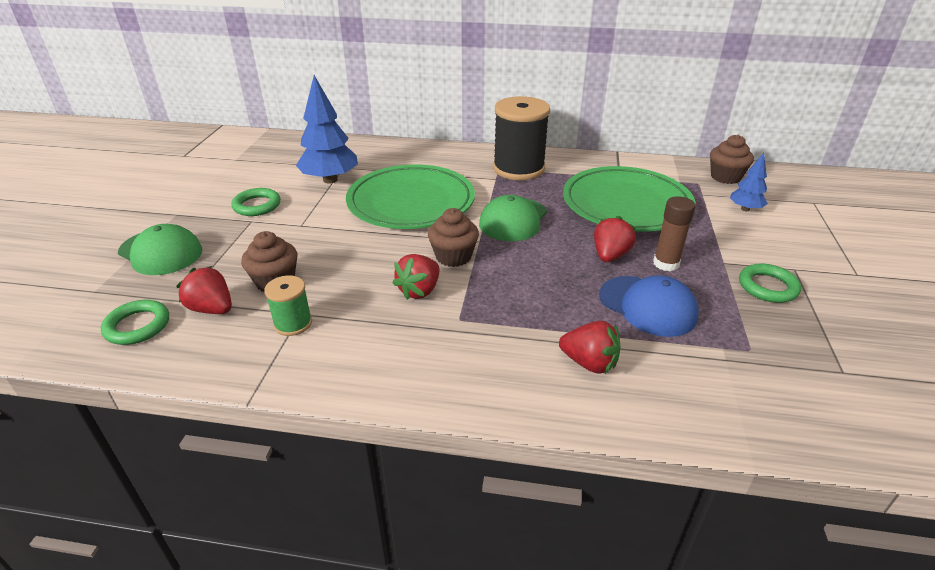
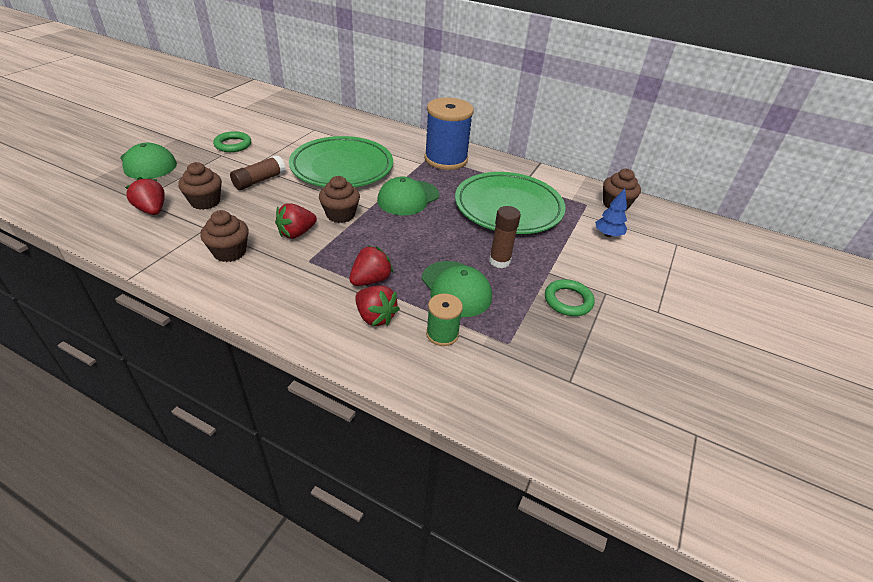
camera: 15 degrees right, 5 degrees up
green ring [101,300,169,345] -> none
green spool [264,275,312,336] -> green spool moved to [426,294,463,346]
blue tree [296,75,358,184] -> none
black spool [493,96,550,180] -> blue spool [424,98,474,170]
red strawberry [594,216,636,262] -> red strawberry moved to [349,245,393,286]
blue cap [599,276,699,337] -> green cap [421,261,492,317]
none -> brown cupcake [200,210,249,262]
none -> brown glue stick [230,155,286,190]

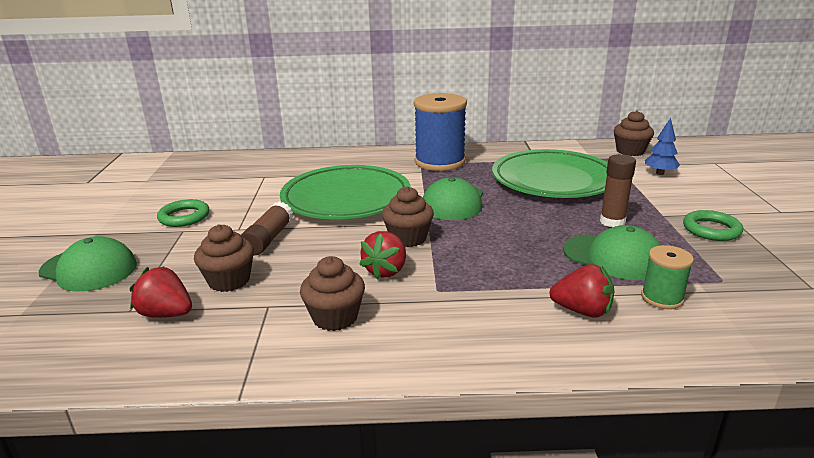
camera: 25 degrees left, 15 degrees down
red strawberry [349,245,393,286] -> none

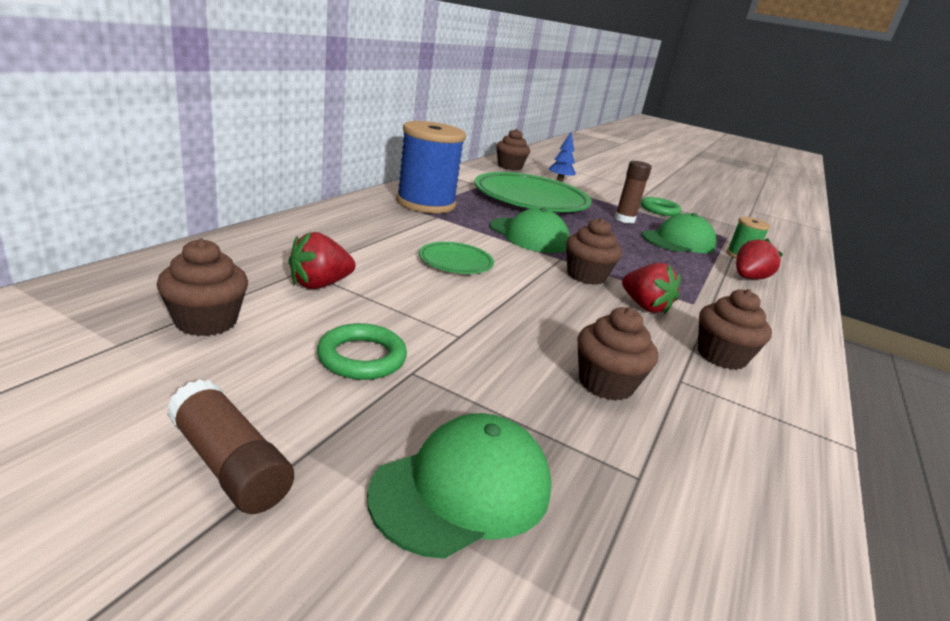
camera: 65 degrees left, 0 degrees up
red strawberry [130,267,192,318] -> red strawberry moved to [288,232,356,289]
brown glue stick [241,202,293,256] -> brown glue stick moved to [167,379,294,514]
green plate [280,165,411,220] -> green plate [419,242,494,274], size x0.45
none -> brown cupcake [156,238,248,336]

